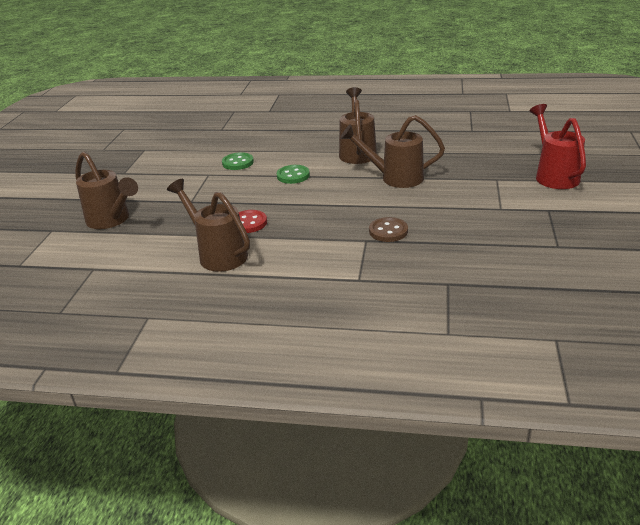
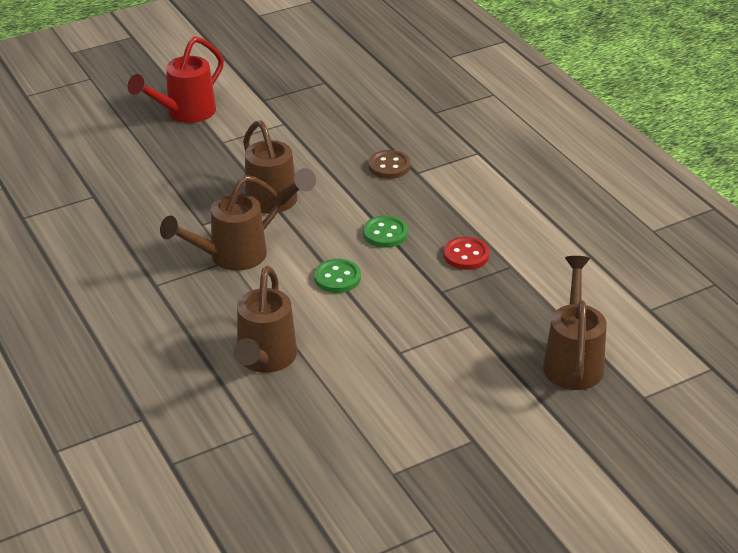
camera: 130 degrees left, 5 degrees up
brown watering can [167,179,250,272] -> brown watering can moved to [233,266,297,373]
green button [222,152,254,170] -> green button moved to [363,216,408,248]

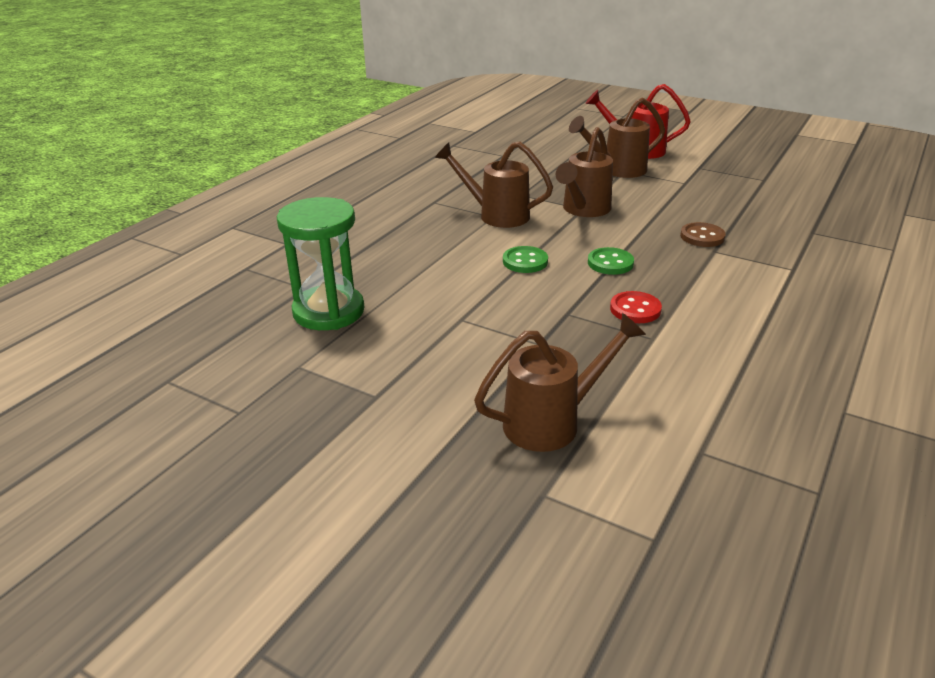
camera: 60 degrees right, 5 degrees down
brown watering can [233,266,297,373] -> brown watering can moved to [569,97,665,178]
none -> green hourglass [277,197,364,330]

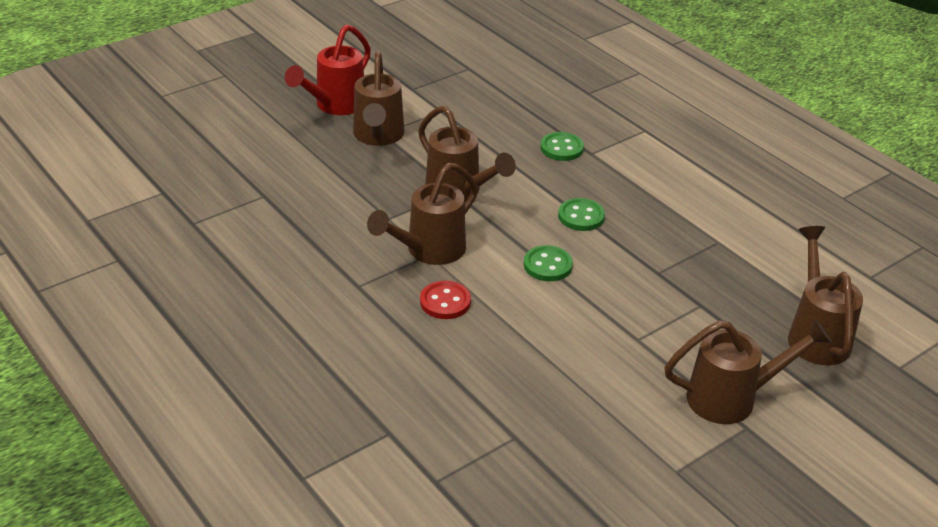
camera: 70 degrees left, 5 degrees up
green hourglass [277,197,364,330] -> none
red button [610,291,662,323] -> red button moved to [420,281,471,319]
brown button [680,222,726,247] -> green button [540,132,584,161]
none -> brown watering can [664,319,832,424]

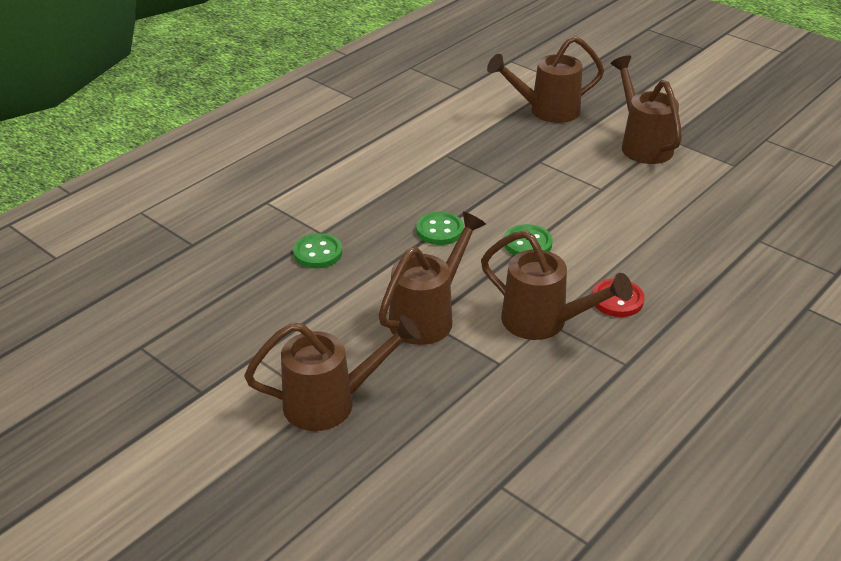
camera: 100 degrees left, 0 degrees up
red watering can [285,25,371,115] -> none

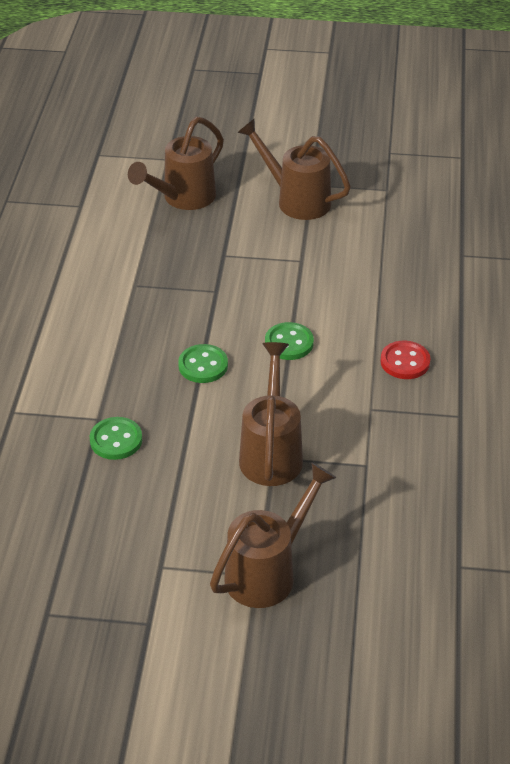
camera: 35 degrees left, 5 degrees up
brown watering can [481,230,633,340] -> none

